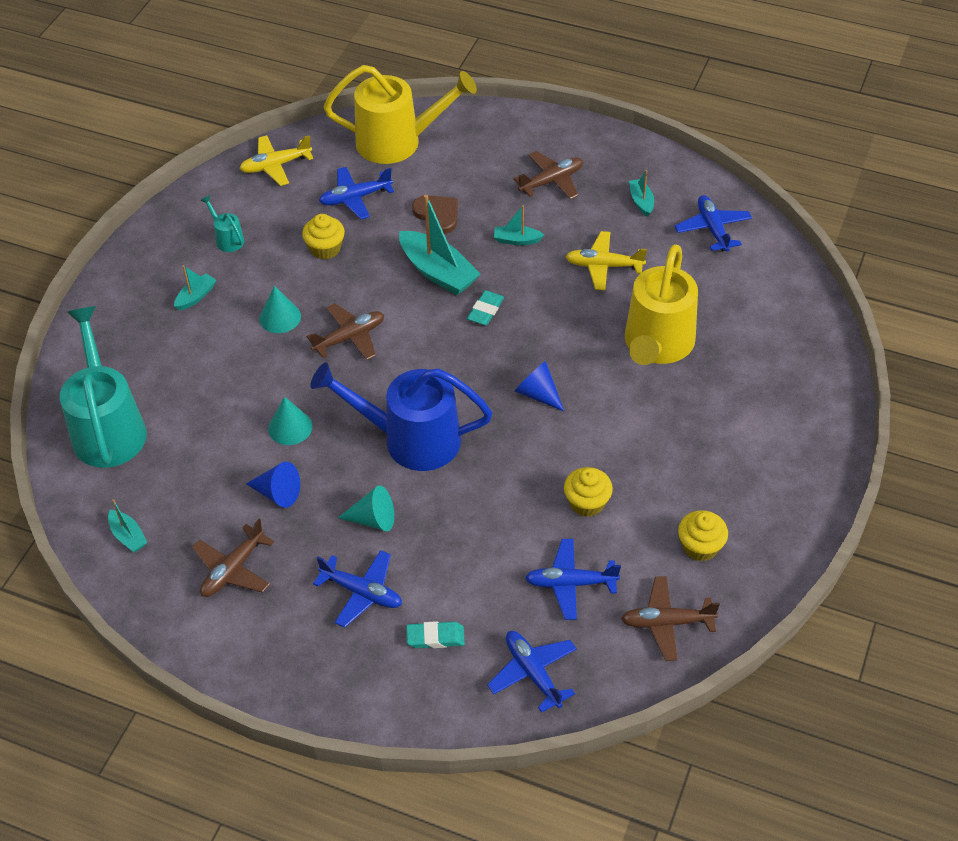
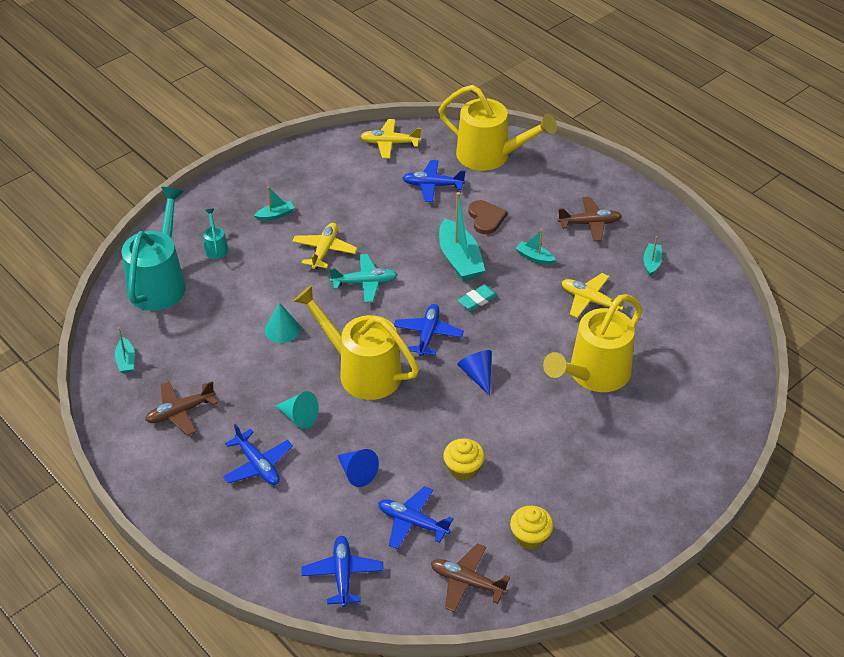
camera: 25 degrees right, 5 degrees down
turquoise watering can [200,195,245,252] -> turquoise watering can moved to [203,209,228,259]
blue cone [246,462,300,508] -> blue cone moved to [337,449,379,487]
turquoise cone [259,286,301,333] -> yellow plane [292,223,357,269]
yellow cupcake [302,214,345,259] -> none
brown plane [307,303,384,360] -> turquoise plane [329,254,398,303]
blue watering can [310,362,492,471] -> yellow watering can [293,285,419,400]
turquoise eraser [406,621,465,648] -> none
blue plane [674,195,752,252] -> blue plane moved to [394,304,464,356]

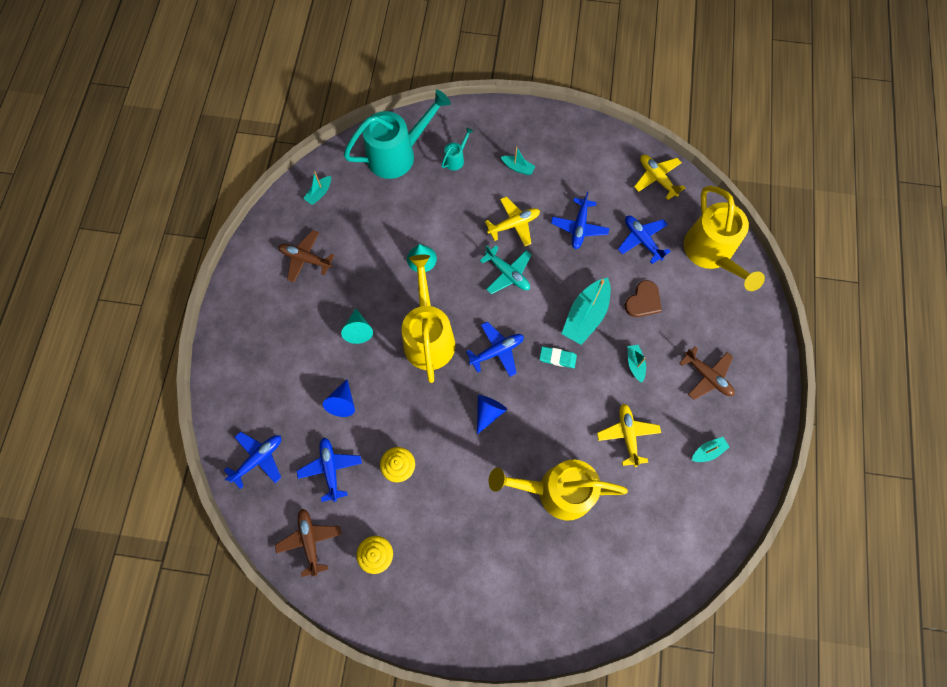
camera: 50 degrees right, 25 degrees up
blue plane [223,424,293,485] -> blue plane moved to [551,192,609,249]

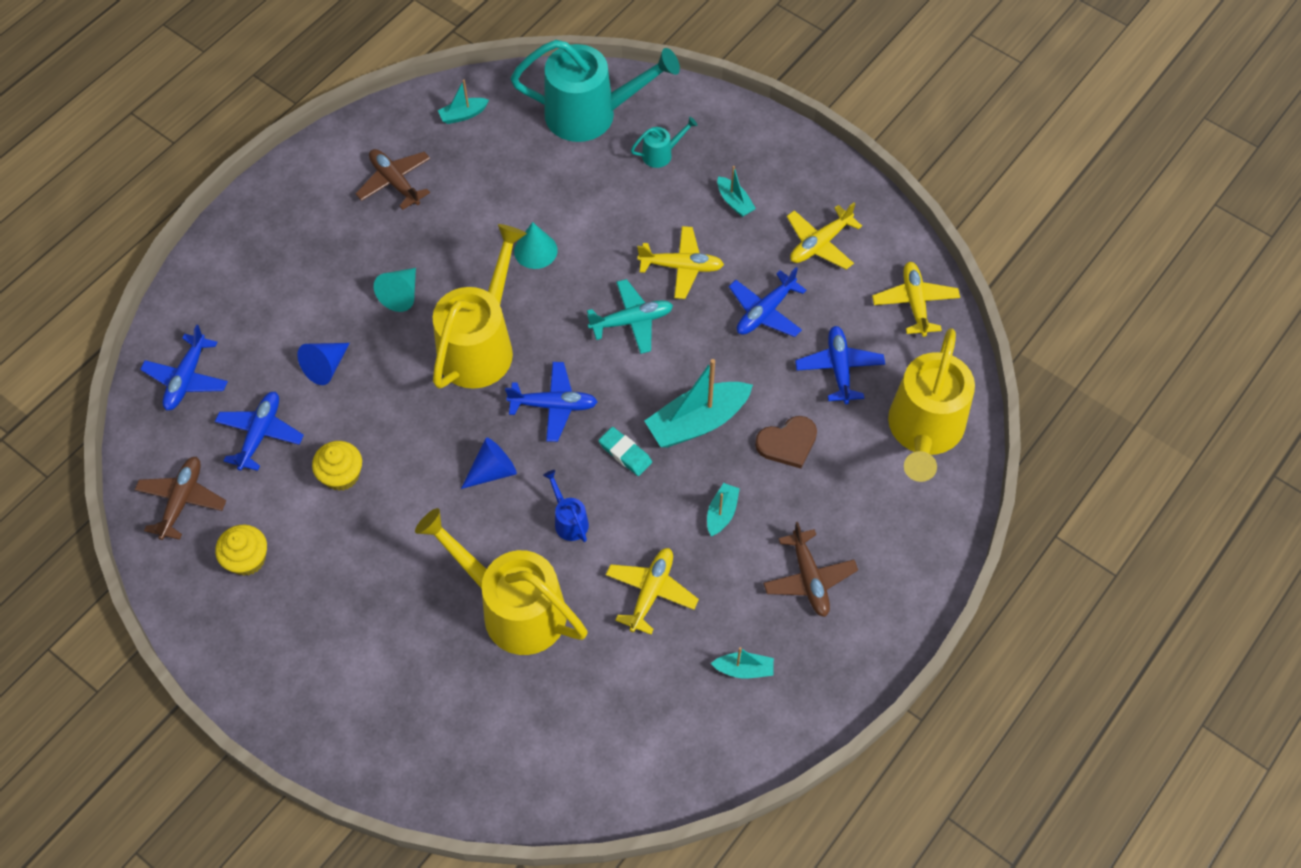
camera: 30 degrees right, 10 degrees down
blue plane [224,432,281,489] -> blue plane turned 120 degrees clockwise [140,325,228,411]
turquoise plane [480,245,532,294] -> turquoise plane turned 90 degrees counterclockwise [587,279,673,354]
none -> blue watering can [543,470,589,542]
none -> yellow plane [787,202,862,269]

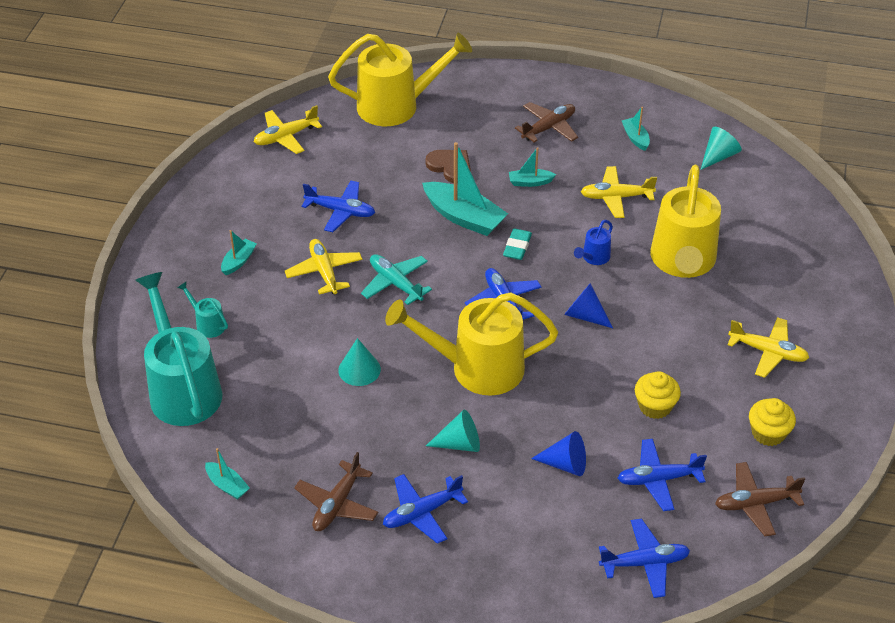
camera: 115 degrees left, 15 degrees down
yellow plane [787,202,862,269] -> yellow plane moved to [727,317,809,378]
blue plane [795,326,885,404] -> blue plane moved to [383,474,468,544]
none -> turquoise cone [701,127,742,170]

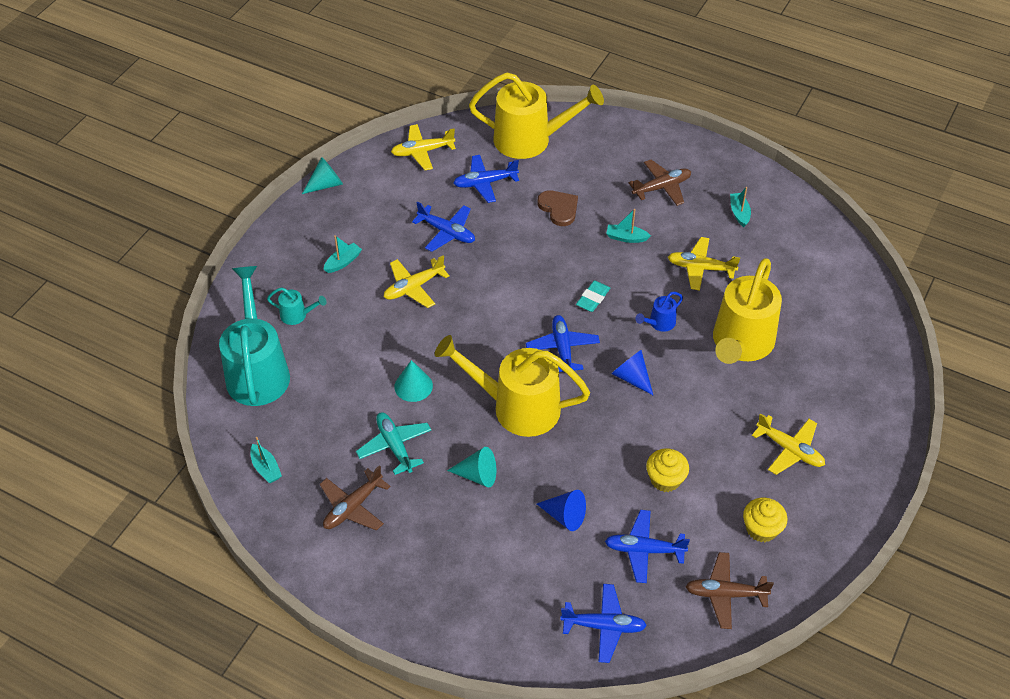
camera: 15 degrees right, 5 degrees up
turquoise watering can [177,282,228,338] -> turquoise watering can turned 135 degrees clockwise [267,288,327,325]
yellow plane [285,239,363,295] -> yellow plane turned 120 degrees counterclockwise [384,255,450,308]
turquoise plane [361,254,432,305] -> turquoise plane moved to [356,412,431,475]
blue plane [383,474,468,544] -> blue plane moved to [453,155,519,203]
turquoise boat [422,142,508,236] -> none
turquoise cone [701,127,742,170] -> turquoise cone moved to [302,157,343,194]

